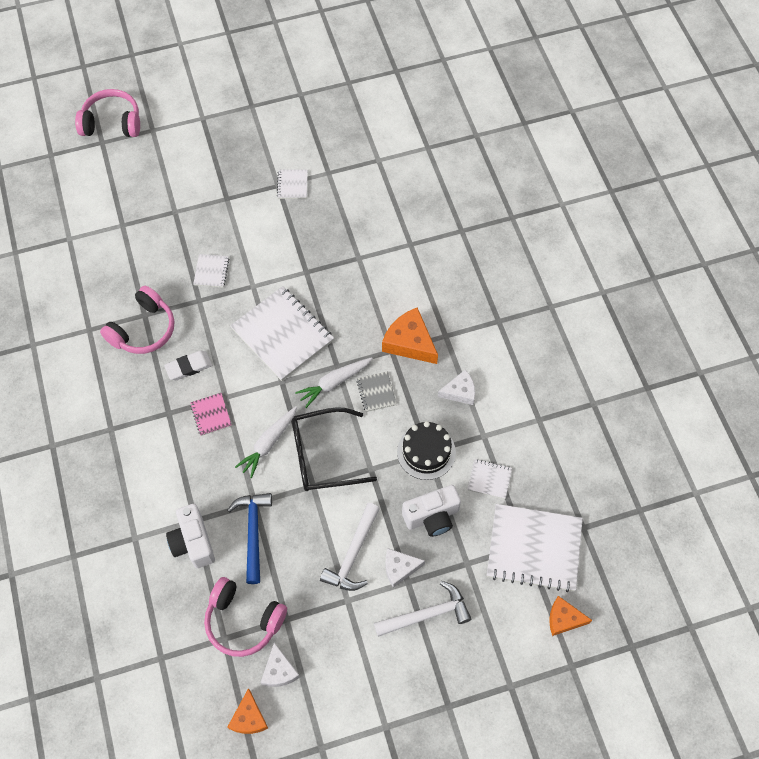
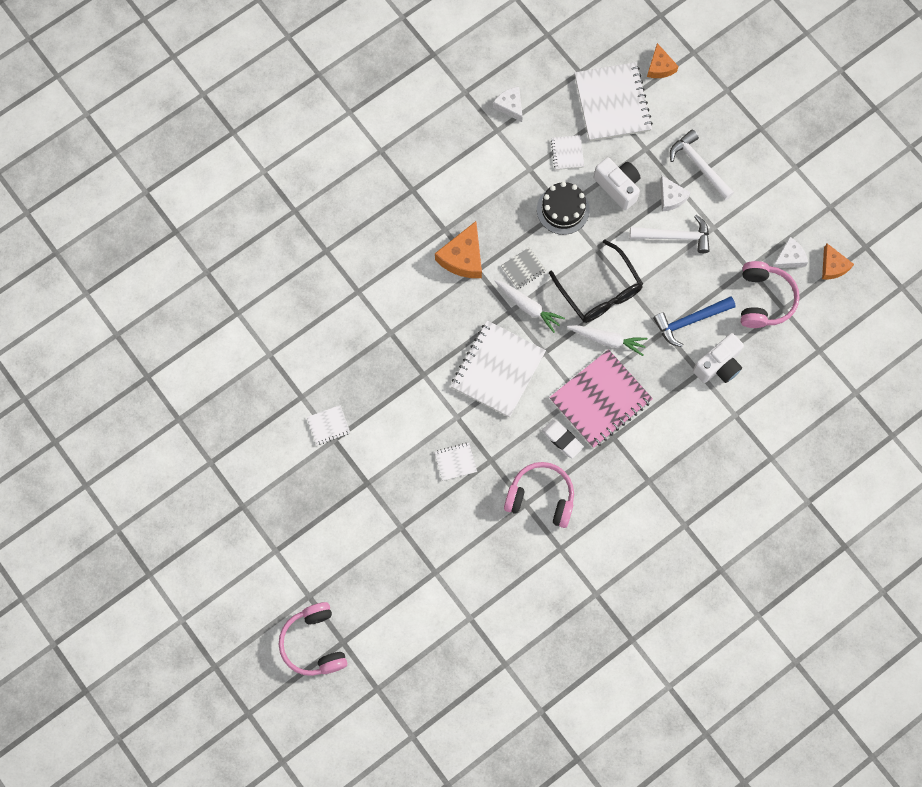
camera: 110 degrees left, 10 degrees up
pink notebook [190,393,232,436] -> pink notebook [549,349,653,448], size x2.19
orange cheese [227,688,268,734] -> orange cheese turned 90 degrees clockwise [822,243,854,279]
white cheese [438,370,475,405] -> white cheese moved to [493,87,523,122]

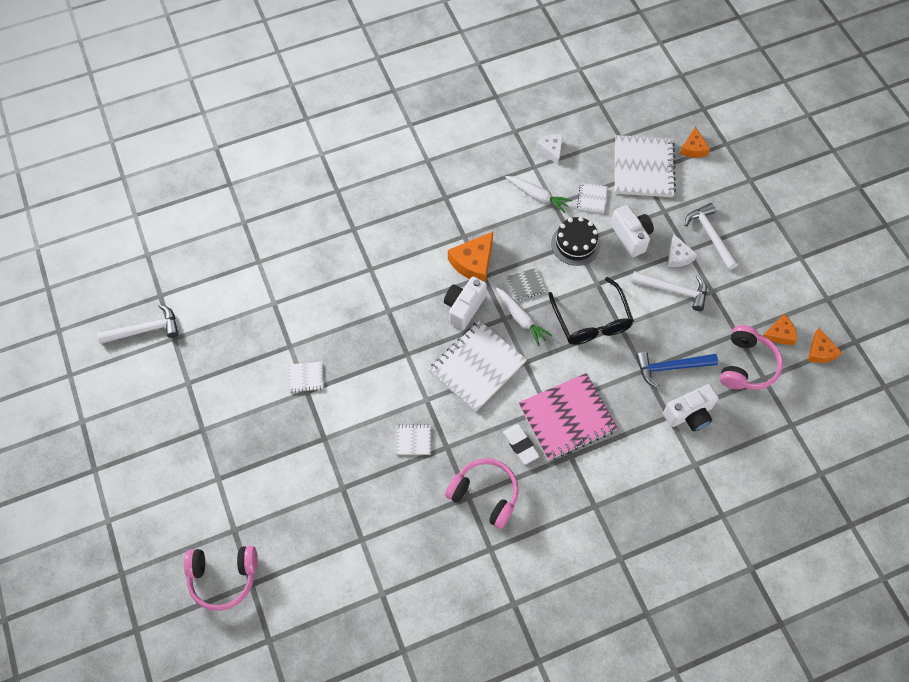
camera: 15 degrees right, 10 degrees down
pink headphones [279,602,347,676] -> pink headphones turned 90 degrees counterclockwise [184,546,258,611]
white carrot [567,325,647,356] -> white carrot moved to [505,176,572,213]
white cheese [773,237,808,268] -> orange cheese [763,314,797,346]
none -> white hammer [97,304,179,344]
none -> white camera [444,277,487,330]

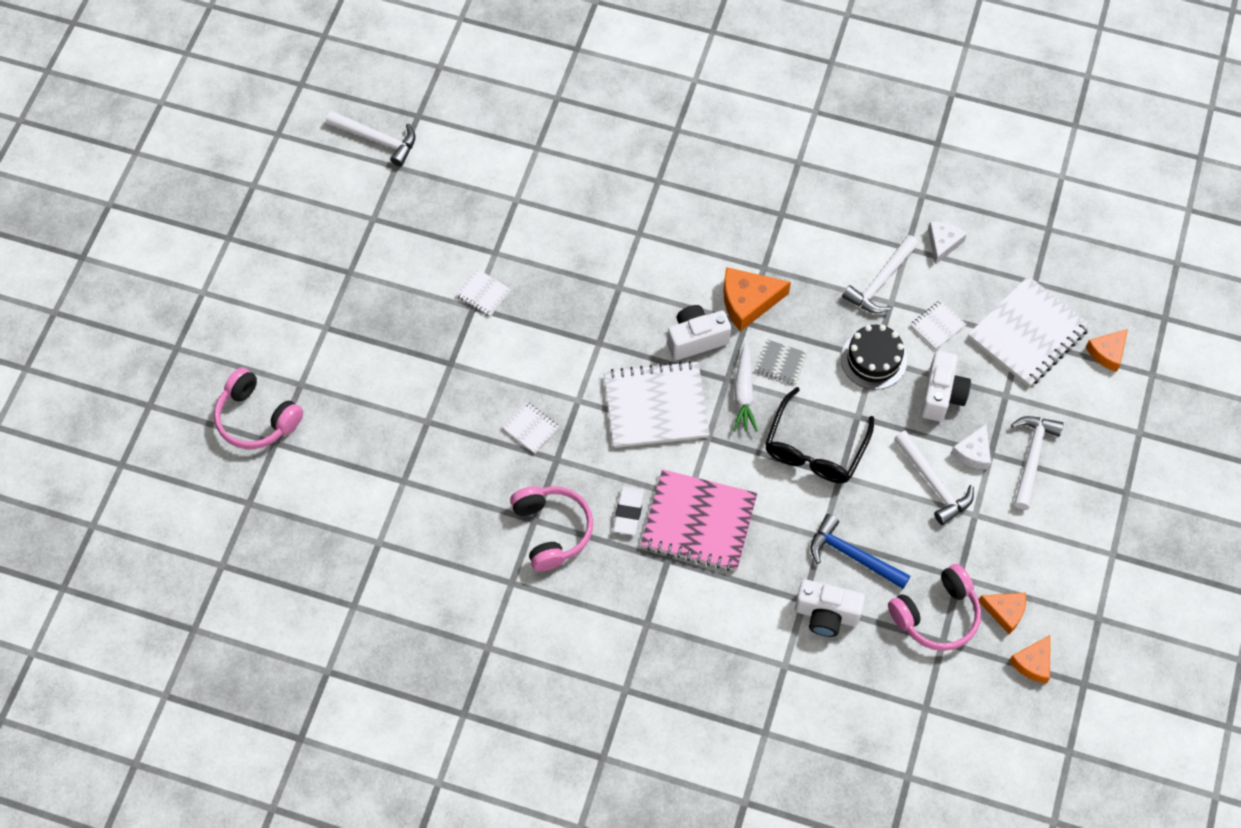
camera: 40 degrees right, 0 degrees up
white carrot [505,176,572,213] -> white hammer [842,235,919,313]

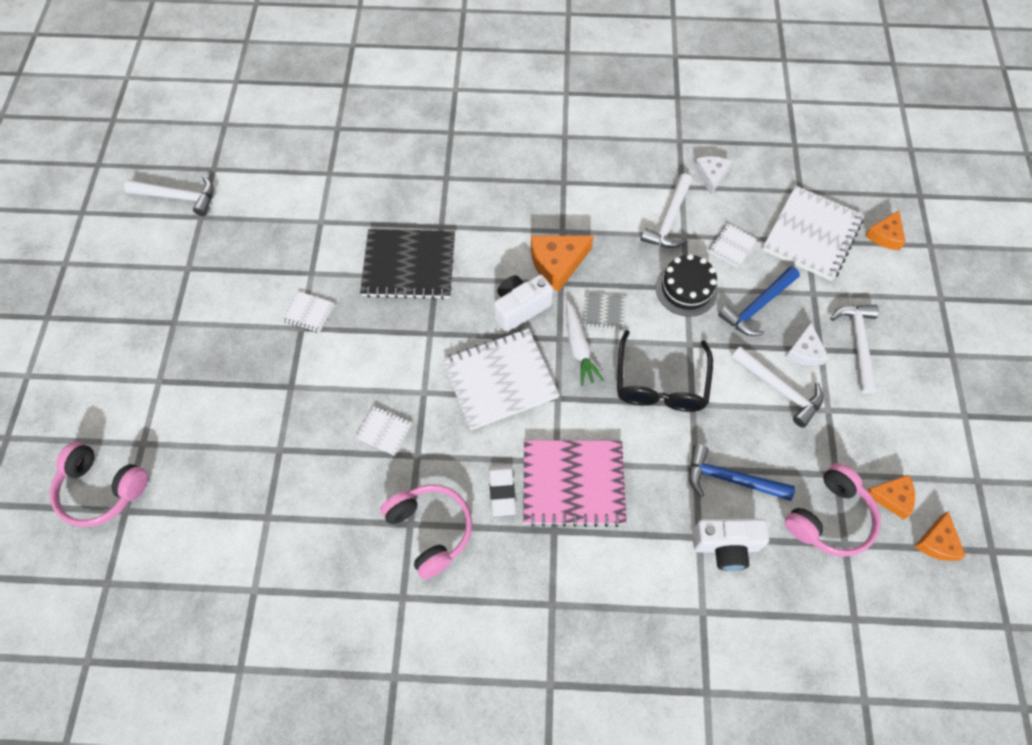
camera: 15 degrees left, 0 degrees up
white camera [921,350,971,422] -> blue hammer [718,266,800,336]
none -> black notebook [360,229,455,300]

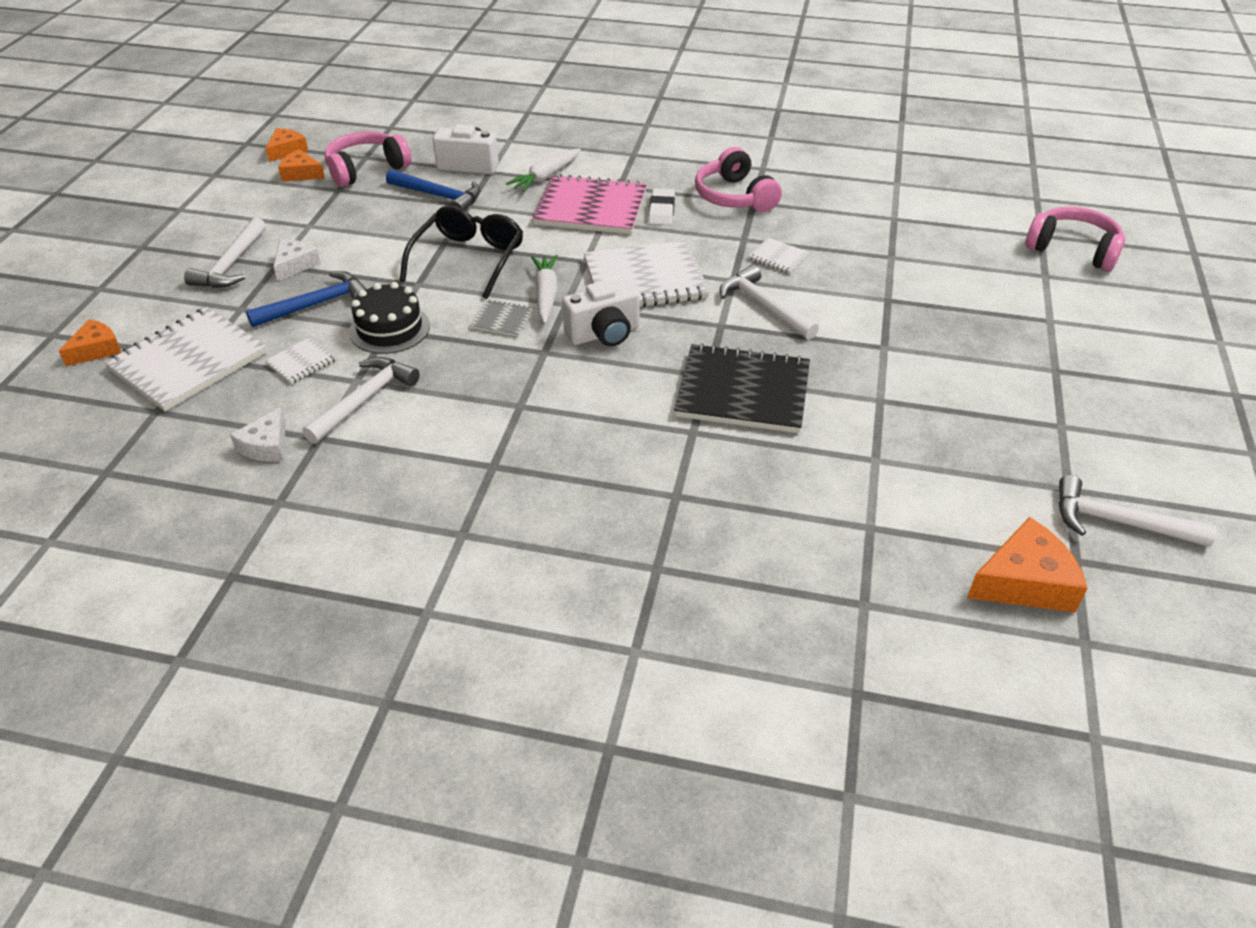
camera: 170 degrees left, 20 degrees down
white notebook [282,291,335,333] -> none
orange cheese [531,236,594,292] -> orange cheese moved to [967,517,1087,612]
white hammer [731,346,824,428] -> white hammer moved to [720,265,819,340]
none -> white carrot [506,148,581,192]

